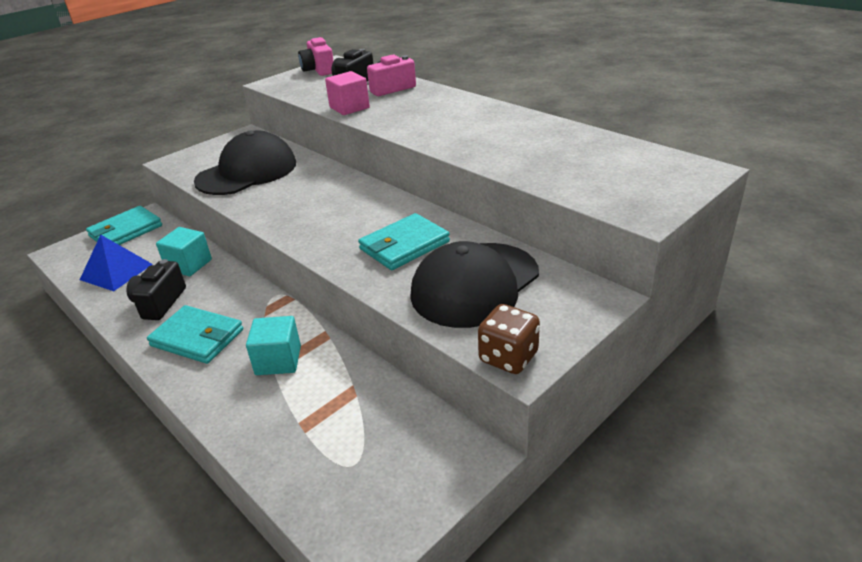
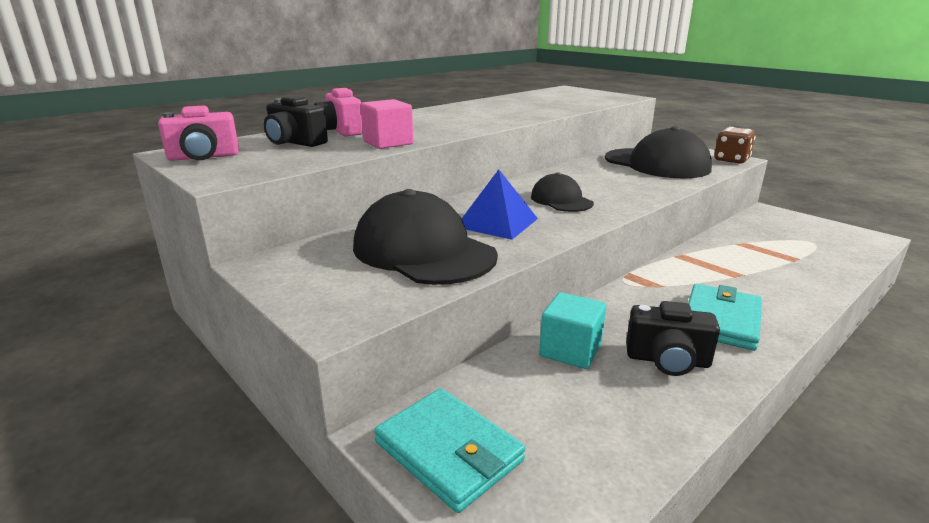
camera: 90 degrees left, 10 degrees down
blue pyramid [80,235,153,291] -> blue pyramid moved to [462,169,538,240]
turquoise cube [246,316,301,375] -> none
turquoise wallet [358,213,450,270] -> none
none -> black cap [531,173,594,212]

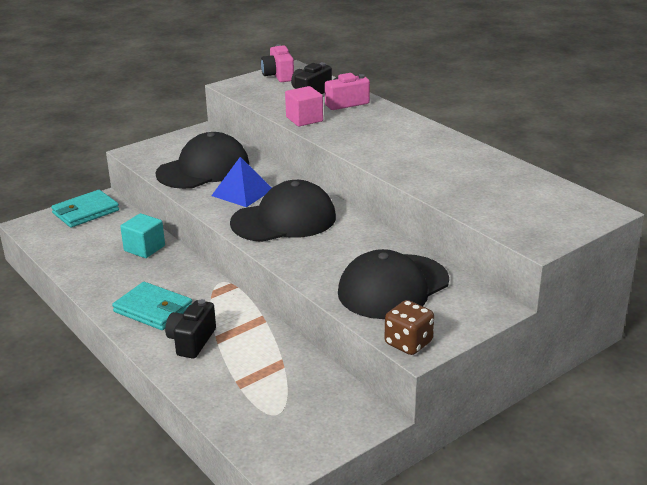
camera: 95 degrees right, 5 degrees up
black cap [531,173,594,212] -> black cap [230,180,336,242], size x1.83
black camera [626,301,720,376] -> black camera moved to [165,299,216,358]

